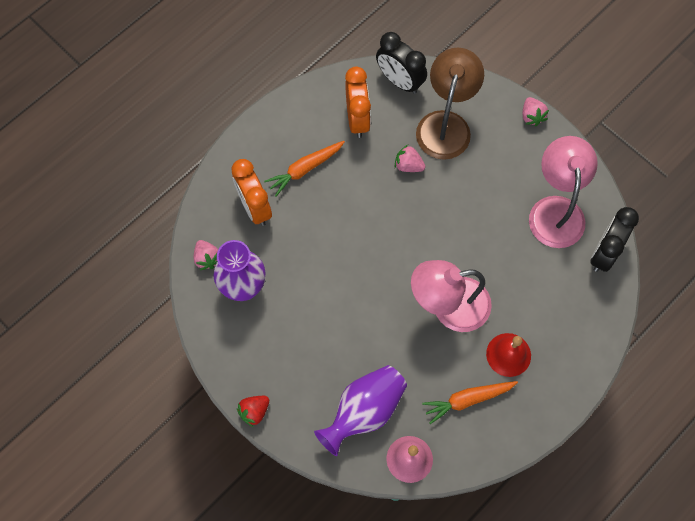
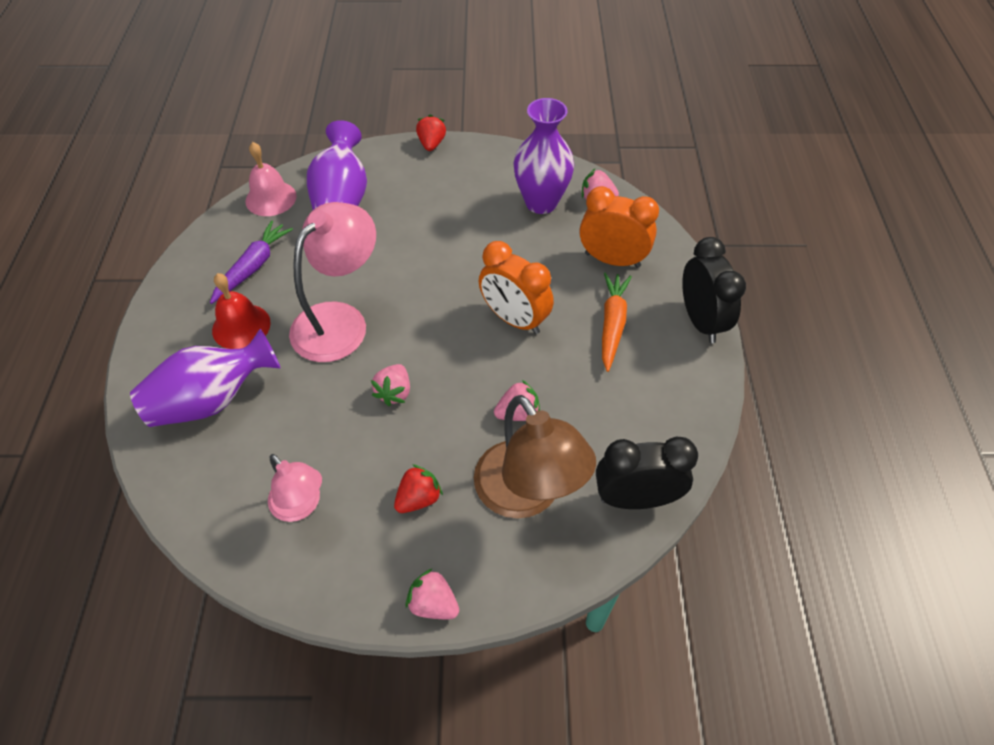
camera: 135 degrees right, 15 degrees down
orange clock [345,67,371,138] -> orange clock moved to [479,241,554,334]
orange carrot [422,381,518,424] -> purple carrot [210,220,293,304]
pink lamp [529,136,598,248] -> pink lamp [268,454,322,522], size x0.59
black clock [590,207,639,272] -> black clock moved to [682,237,746,343]
none -> purple vase [130,329,281,427]
none -> pink strawberry [371,364,410,406]
none -> red strawberry [394,464,443,513]

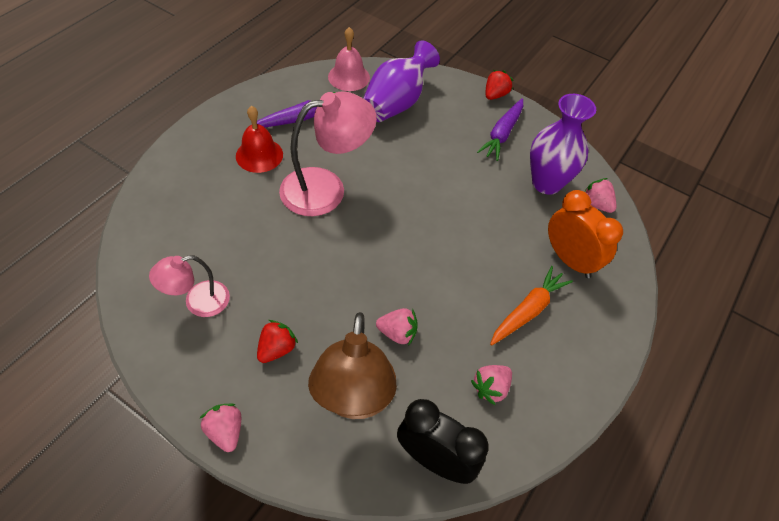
camera: 30 degrees right, 0 degrees up
purple vase [130,329,281,427] -> none
pink lamp [268,454,322,522] -> pink lamp turned 75 degrees clockwise [149,255,230,317]
pink strawberry [371,364,410,406] -> pink strawberry moved to [471,365,512,405]
red strawberry [394,464,443,513] -> red strawberry turned 45 degrees counterclockwise [257,320,298,363]
orange clock [479,241,554,334] -> none
black clock [682,237,746,343] -> none
none -> purple carrot [477,98,523,161]

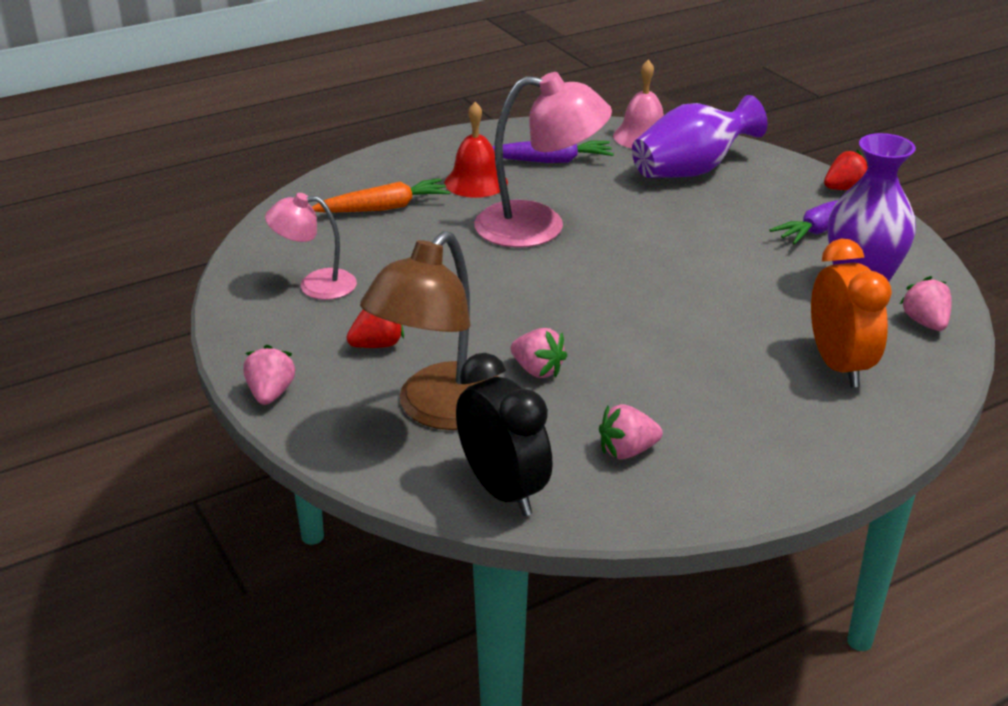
camera: 30 degrees right, 20 degrees down
orange carrot [490,266,573,345] -> orange carrot moved to [312,178,450,213]

